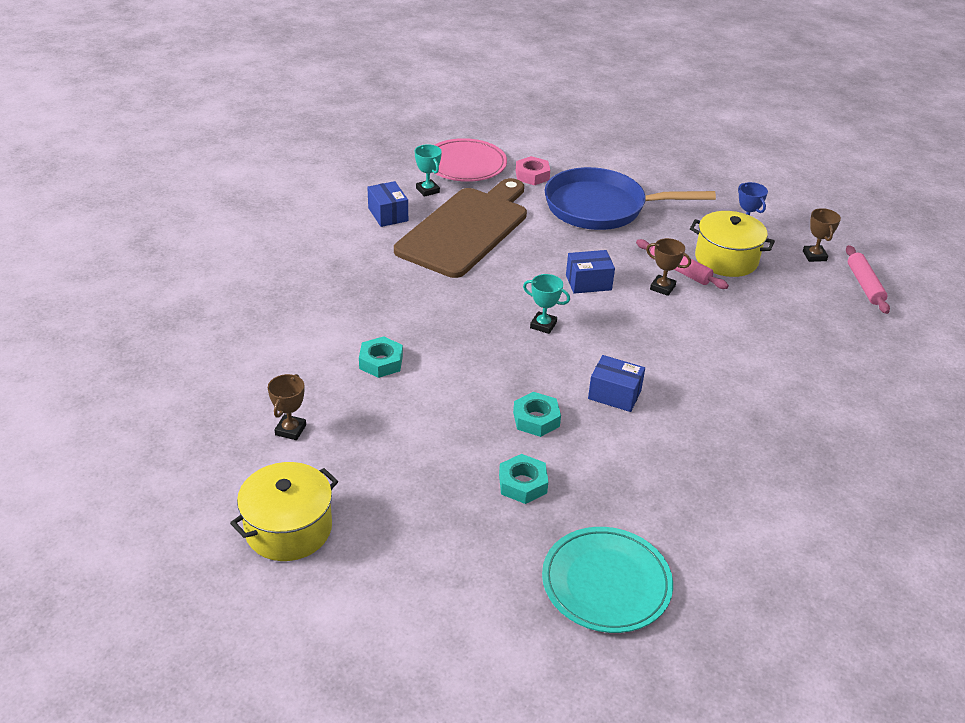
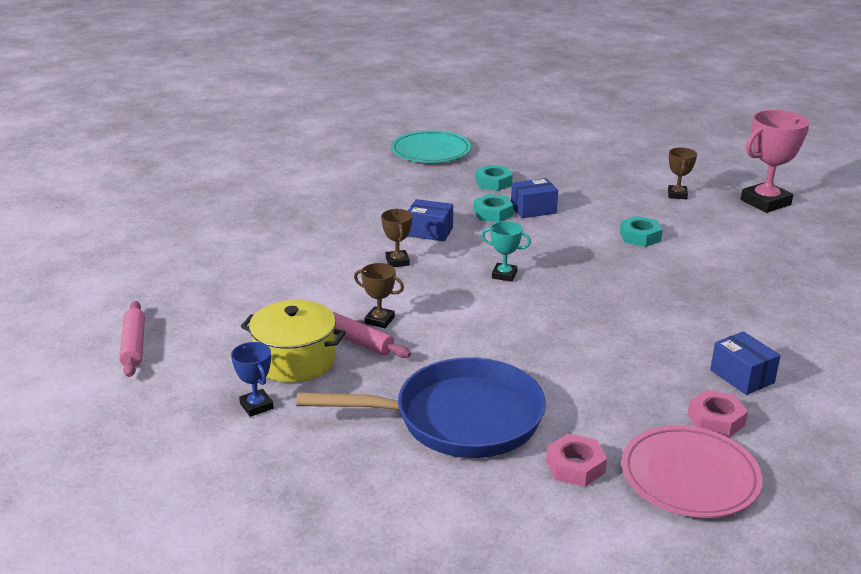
camera: 175 degrees right, 10 degrees down
yellow pot [230,462,338,561] -> none
brown cutting board [394,178,527,278] -> none
turquoise trophy [415,144,442,197] -> pink nut [687,390,748,438]
blue box [566,250,615,294] -> blue box moved to [511,178,558,218]
brown trophy [803,208,841,262] -> brown trophy moved to [381,209,412,267]
none -> pink trophy [741,110,810,213]

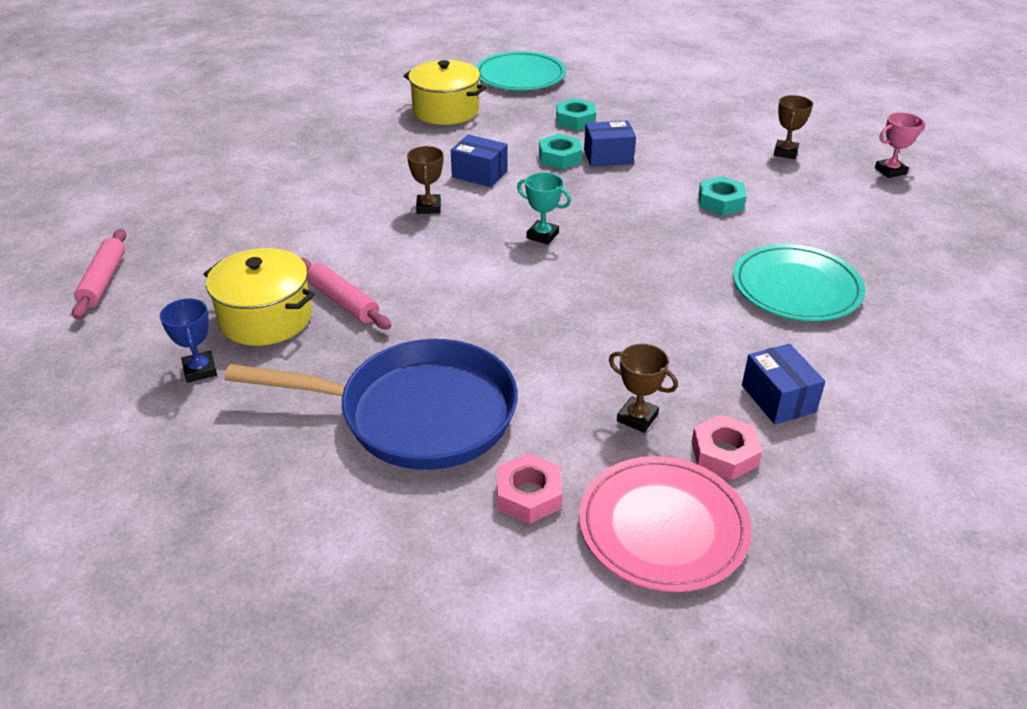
camera: 10 degrees right, 10 degrees up
brown trophy [354,263,404,328] -> brown trophy moved to [609,344,678,433]
pink trophy [741,110,810,213] -> pink trophy [875,112,925,178], size x0.53
none -> yellow pot [404,60,487,125]
none -> turquoise plate [733,244,865,321]

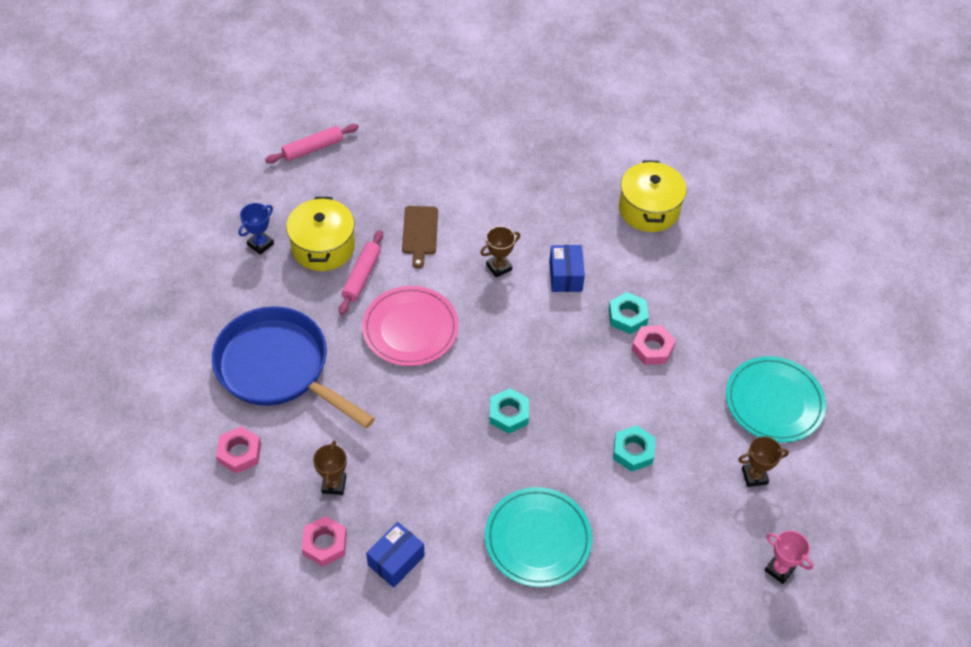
camera: 60 degrees right, 15 degrees up
blue pan [224,339,518,470] -> blue pan turned 150 degrees clockwise [212,306,375,429]
turquoise plate [476,51,566,91] -> turquoise plate moved to [726,356,826,443]
turquoise trophy [517,172,571,245] -> none
turquoise nut [556,98,596,130] -> turquoise nut moved to [489,388,529,434]
pink plate [579,456,752,592] -> pink plate moved to [362,286,459,366]
blue box [584,120,636,167] -> pink nut [631,326,676,365]
none -> brown cutting board [402,206,438,268]

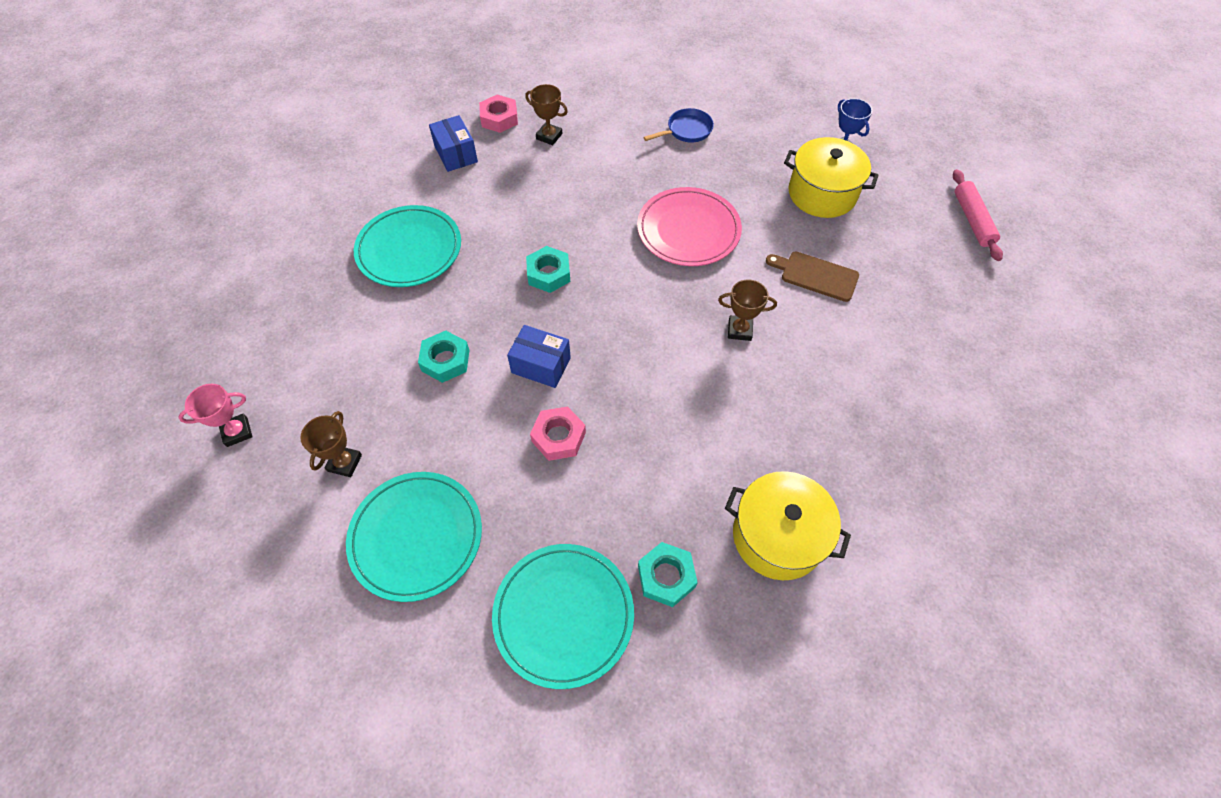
camera: 115 degrees right, 5 degrees up
blue pan [212,306,375,429] -> blue pan [644,108,714,143], size x0.42
pink nut [216,426,261,474] -> none
pink rolling pin [339,230,383,315] -> none
brown trophy [480,226,520,278] -> brown trophy turned 75 degrees counterclockwise [718,279,777,341]
blue box [549,245,585,292] -> blue box moved to [507,325,571,388]
turquoise nut [609,292,649,334] -> turquoise nut moved to [638,542,698,607]
none -> turquoise plate [492,544,634,689]

